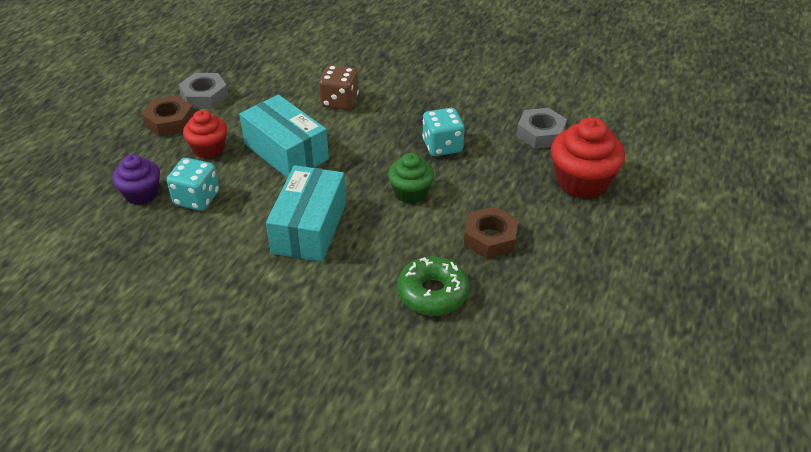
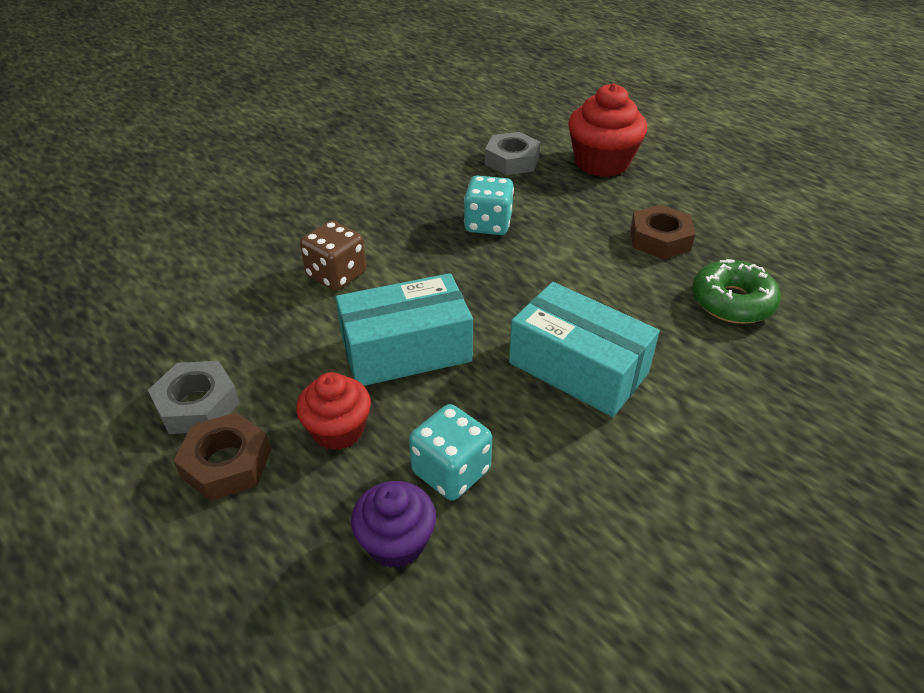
camera: 65 degrees left, 0 degrees up
green cupcake [388,153,434,204] -> none

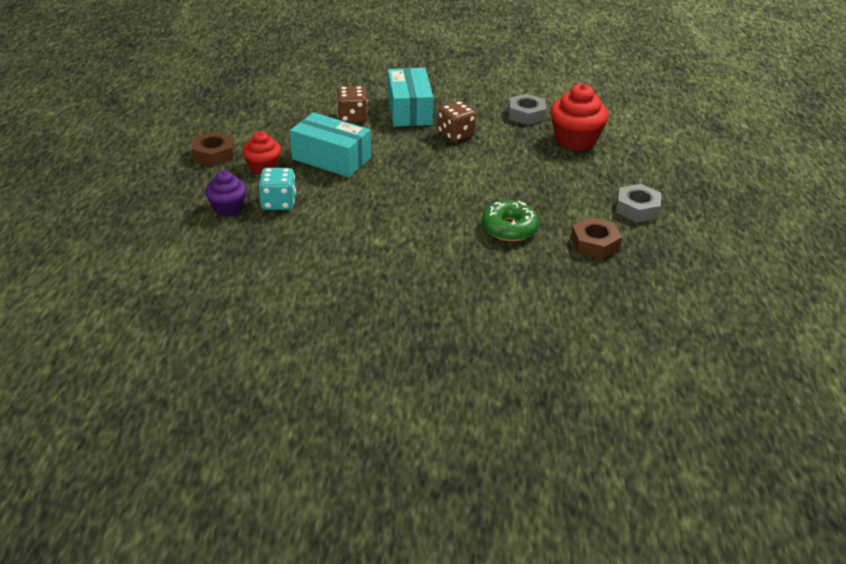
camera: 45 degrees right, 5 degrees down
grey nut [148,361,240,434] -> grey nut moved to [616,184,661,222]
turquoise dice [464,176,514,235] -> brown dice [438,101,476,142]
turquoise box [509,282,660,417] -> turquoise box moved to [388,68,433,127]
brown nut [630,205,695,259] -> brown nut moved to [571,217,622,259]

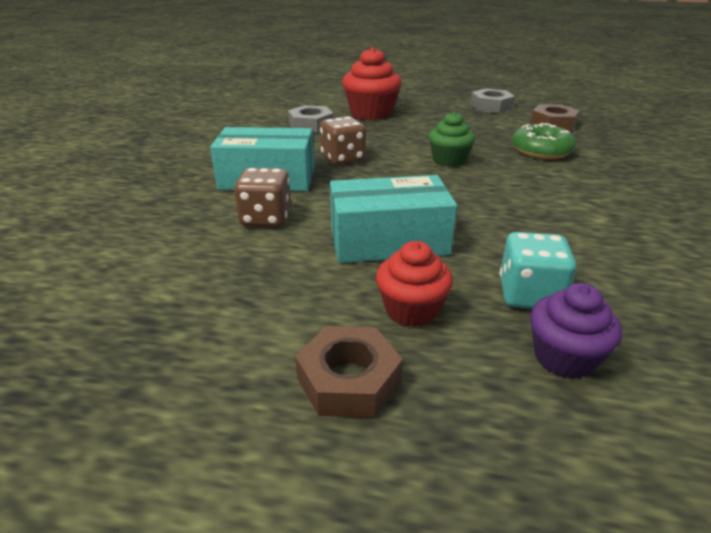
camera: 80 degrees left, 5 degrees down
turquoise box [290,112,371,177] -> turquoise box turned 45 degrees clockwise [330,175,457,263]
none -> green cupcake [429,112,475,167]

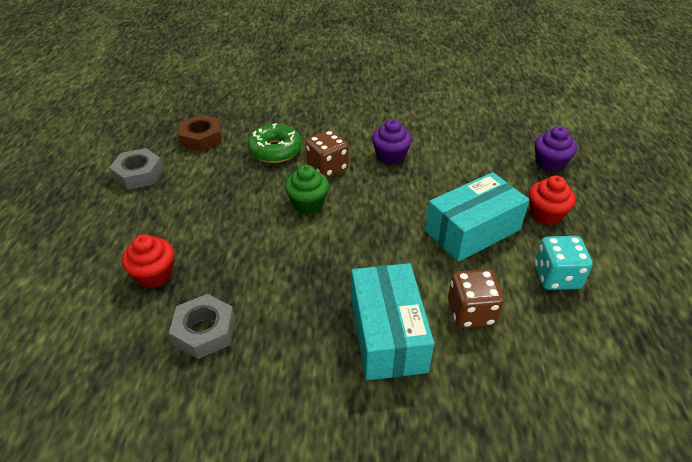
camera: 100 degrees left, 10 degrees up
brown nut [295,326,403,418] -> none
brown dice [320,116,366,165] -> brown dice moved to [306,130,349,178]
turquoise box [330,175,457,263] -> turquoise box turned 75 degrees clockwise [425,172,529,262]
red cupcake [342,47,402,120] -> red cupcake [122,234,174,288], size x0.63
turquoise dice [500,232,576,309] -> turquoise dice moved to [534,236,593,290]
none -> purple cupcake [372,119,412,165]

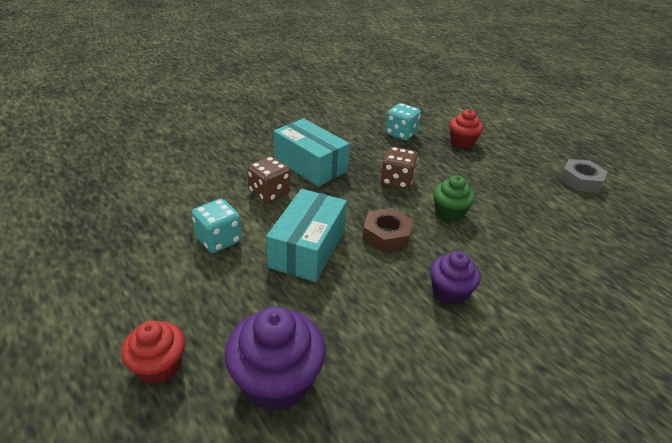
camera: 140 degrees right, 5 degrees down
grey nut [169,294,235,359] -> turquoise dice [385,103,421,140]
brown nut [179,115,222,152] -> brown nut moved to [362,208,412,252]
green donut [247,123,302,163] -> none
brown dice [306,130,349,178] -> brown dice moved to [380,147,418,190]
red cupcake [529,176,576,225] -> red cupcake moved to [121,321,185,384]
purple cupcake [535,126,577,172] -> purple cupcake [224,307,326,412], size x1.59

